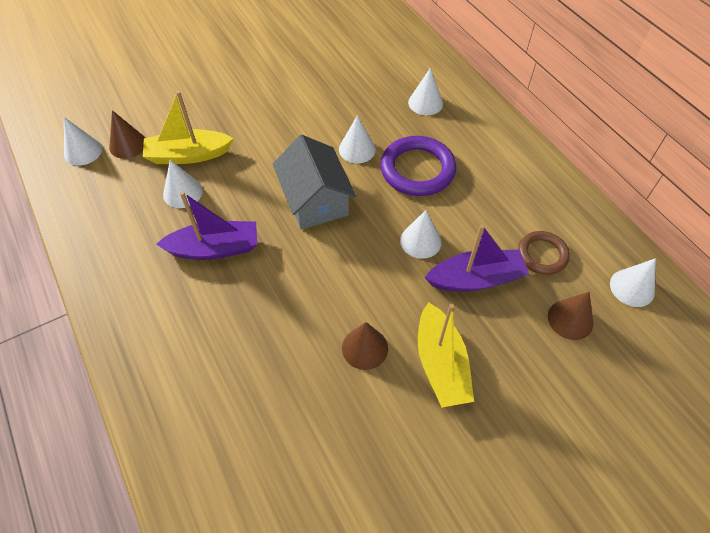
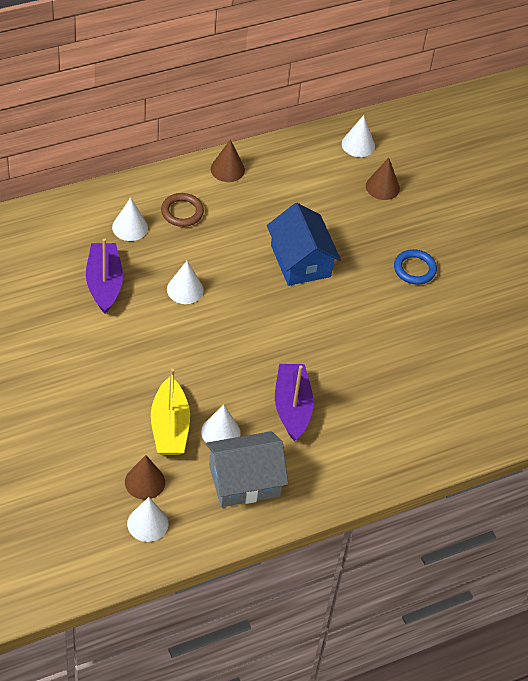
camera: 90 degrees left, 5 degrees down
grey house [273,135,356,230] -> grey house moved to [206,431,288,507]
brown cone [342,322,388,370] -> brown cone moved to [211,139,245,182]
purple ring [380,136,456,196] -> none
white cone [400,210,442,259] -> blue house [267,203,341,286]
yellow boat [418,302,474,407] -> blue ring [394,249,437,285]
purple boat [425,225,529,292] -> purple boat moved to [86,238,123,314]
brown ring [518,231,570,275] -> brown ring moved to [161,193,204,227]

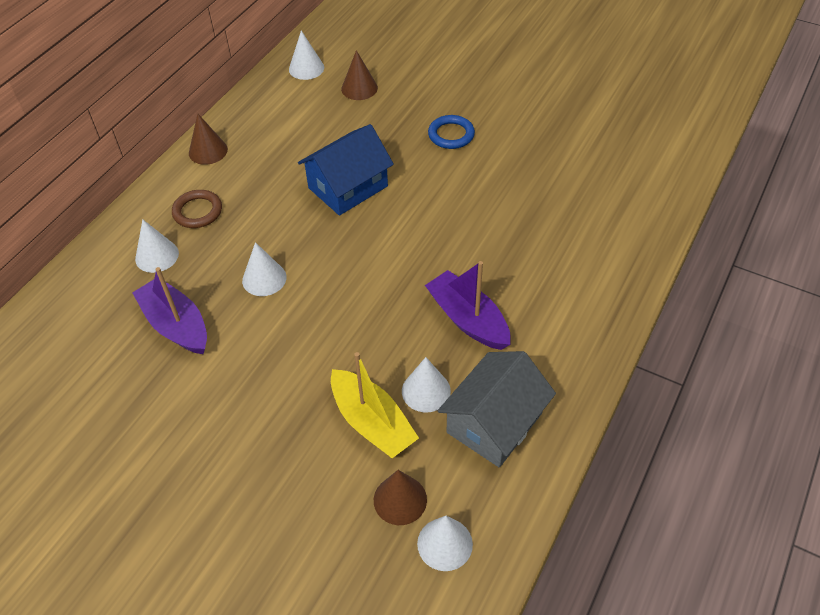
camera: 30 degrees left, 0 degrees up
blue house [267,203,341,286] -> blue house turned 75 degrees counterclockwise [298,124,394,216]

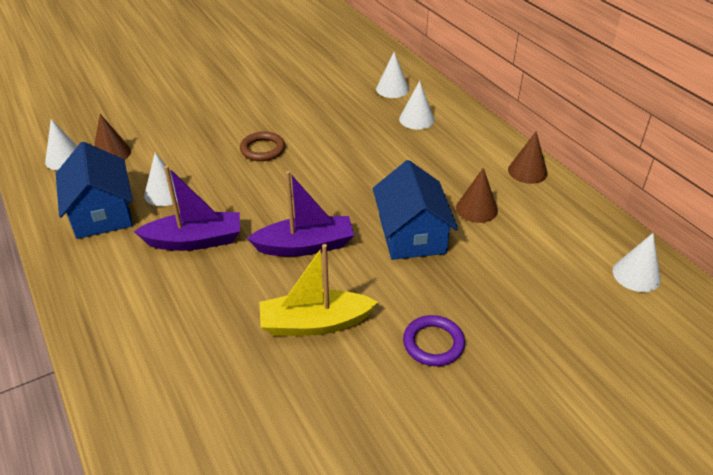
camera: 120 degrees right, 10 degrees down
purple boat [132,267,207,354] -> purple boat moved to [247,171,354,256]
brown ring [172,190,222,228] -> brown ring moved to [240,132,285,161]
white cone [242,242,286,296] -> white cone moved to [376,52,409,98]
yellow boat [331,352,419,458] -> yellow boat moved to [259,244,378,336]
brown cone [341,50,378,100] -> brown cone moved to [456,168,498,223]
blue ring [428,115,475,149] -> purple ring [403,315,465,366]
grey house [438,351,556,467] -> blue house [56,142,133,239]

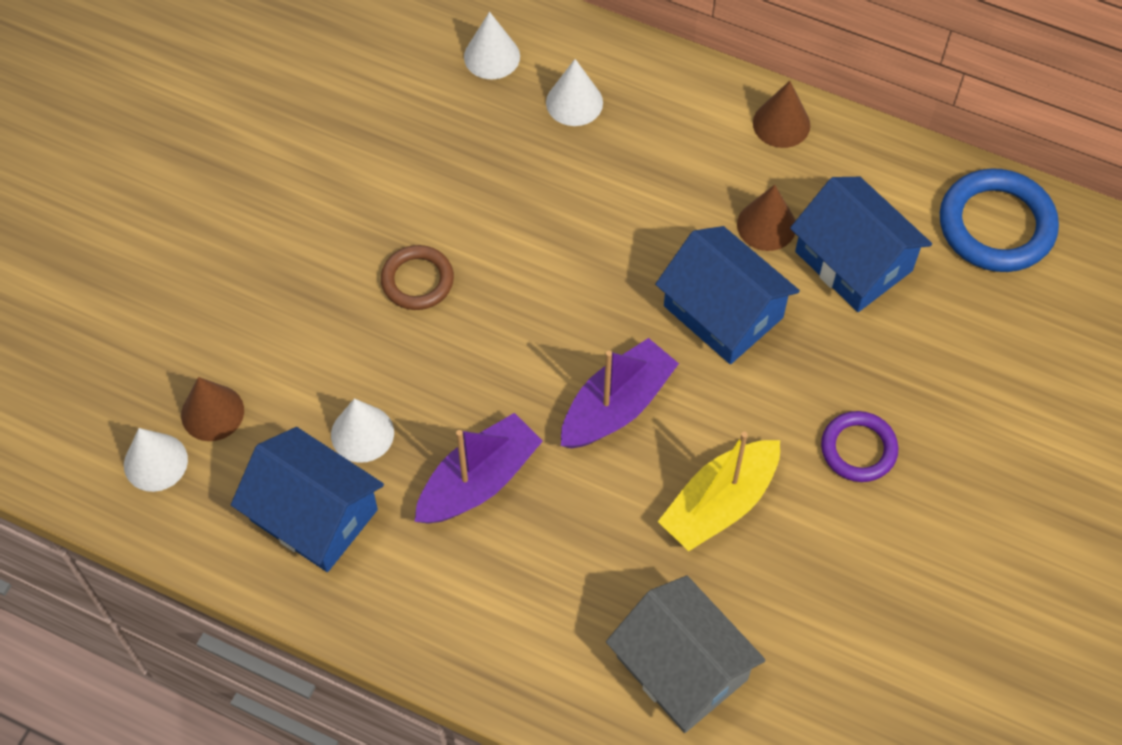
camera: 35 degrees left, 20 degrees up
white cone [612,233,661,292] -> blue ring [940,168,1059,272]
none -> grey house [606,575,766,733]
none -> blue house [790,177,932,312]

